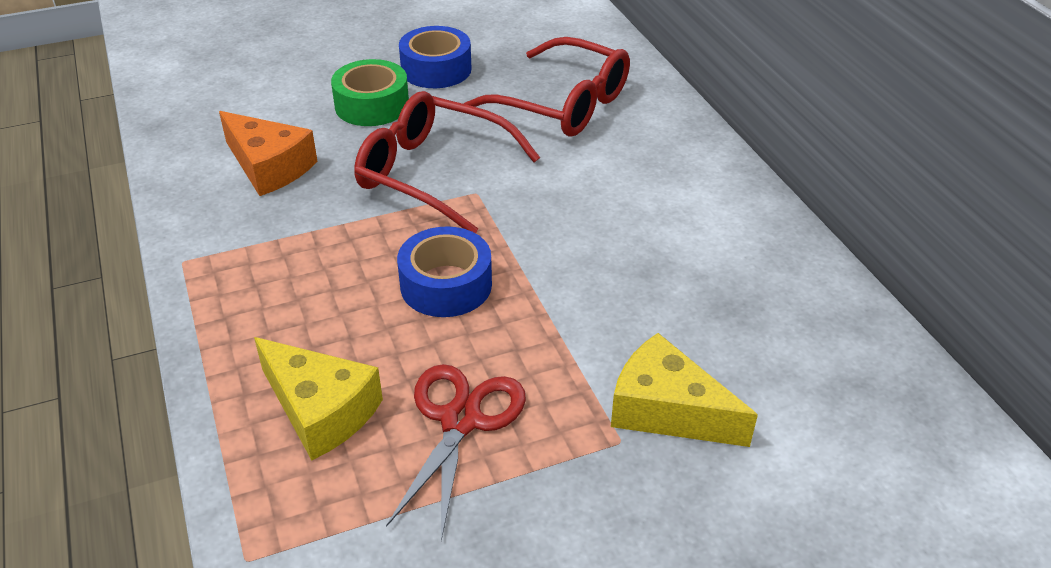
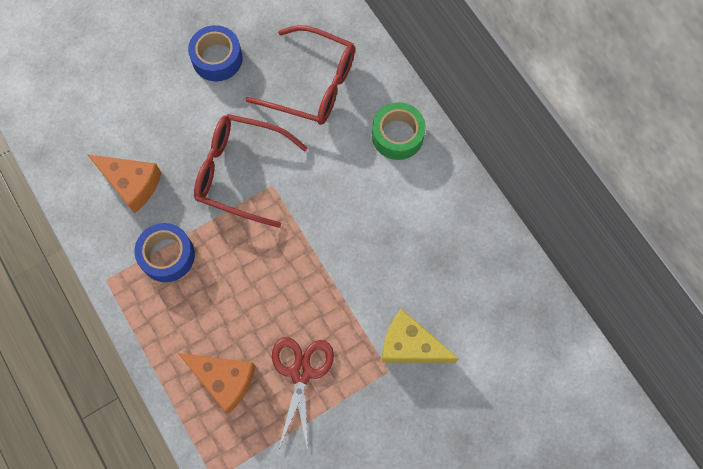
camera: 10 degrees left, 30 degrees up
yellow cheese [254,337,383,461] -> orange cheese [178,353,256,414]
green tape [331,59,409,126] -> green tape moved to [372,102,426,160]
blue tape [397,226,492,317] -> blue tape moved to [135,223,195,282]

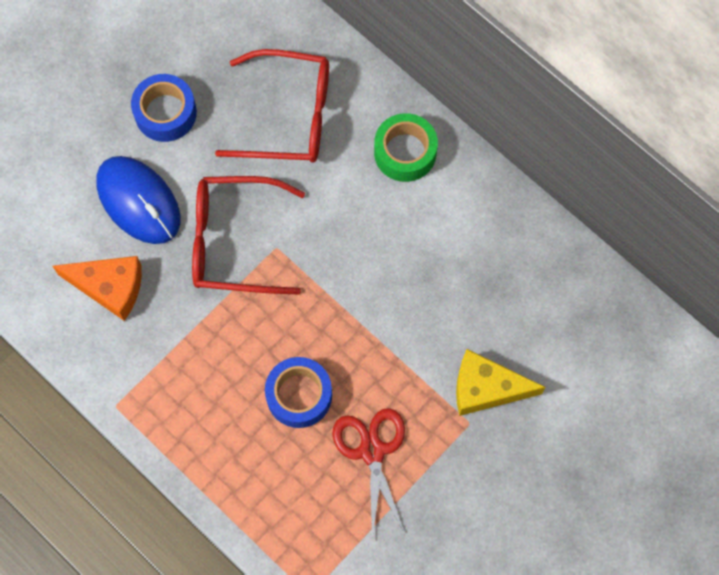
camera: 15 degrees left, 0 degrees up
blue tape [135,223,195,282] -> blue tape moved to [265,357,332,428]
orange cheese [178,353,256,414] -> none
none -> blue mouse [97,156,181,244]

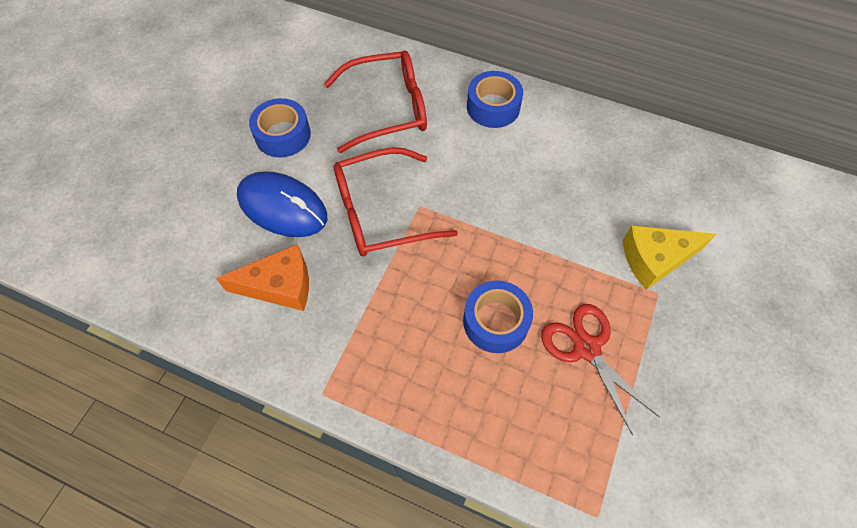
camera: 20 degrees left, 10 degrees down
green tape [374,113,438,182] -> blue tape [467,71,523,128]

